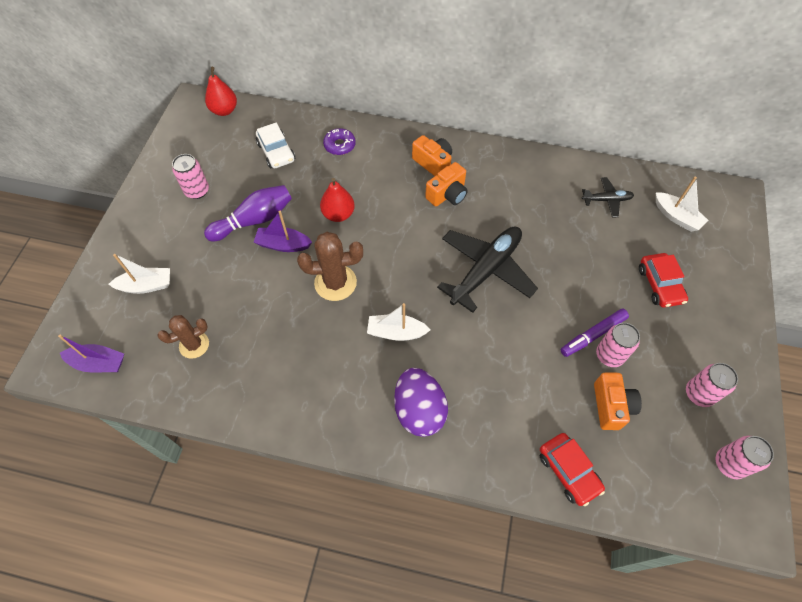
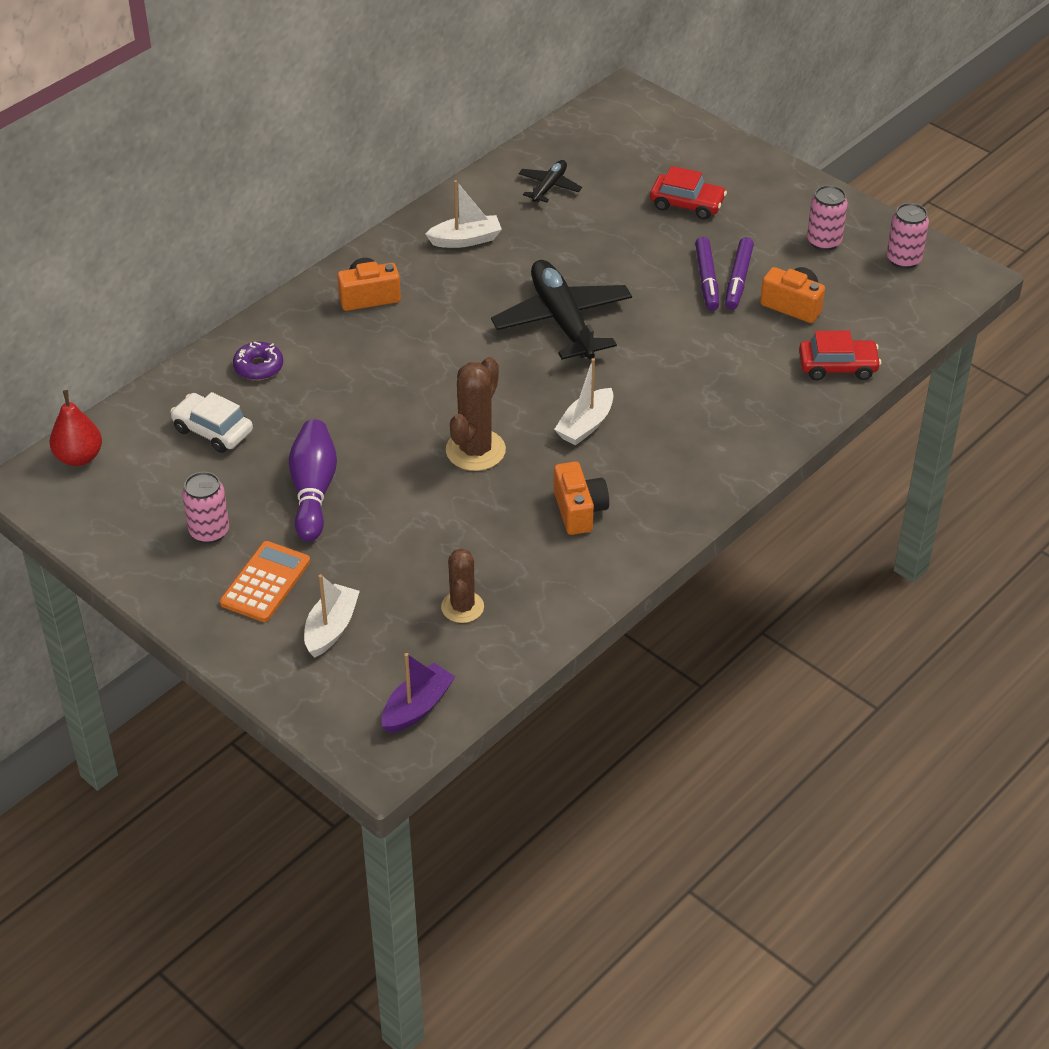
camera: 60 degrees left, 15 degrees down
purple boat [254,211,312,252] -> none
white car [256,123,295,168] -> white car turned 150 degrees counterclockwise [170,392,253,453]
red pear [320,178,355,222] -> none
purple egg [394,368,448,437] -> none
orange camera [425,162,468,206] -> orange camera moved to [554,462,609,535]
pink can [596,323,640,367] -> purple marker [725,237,754,310]
white boat [656,176,708,232] -> white boat moved to [425,180,502,248]
none -> orange calculator [220,541,310,622]

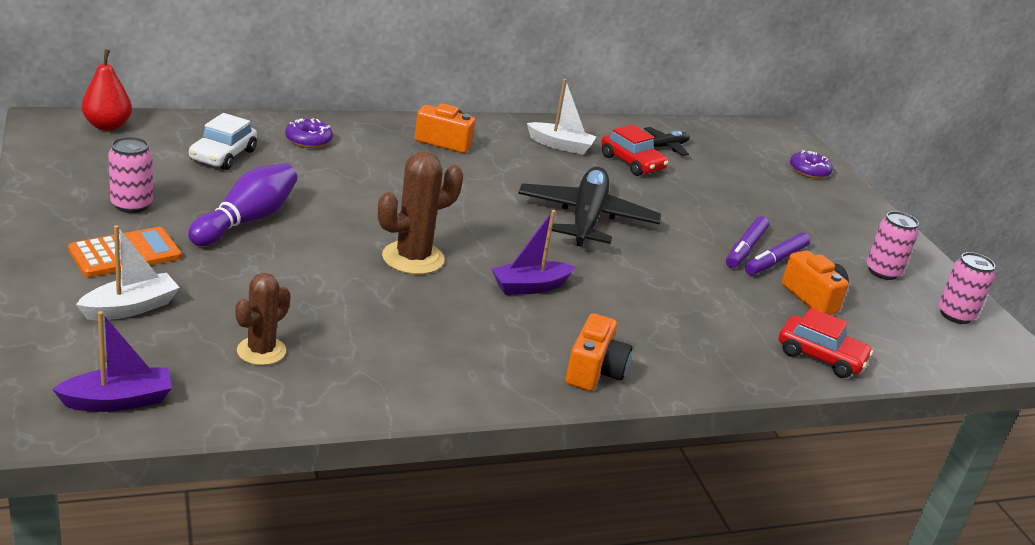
camera: 25 degrees right, 15 degrees down
white car [170,392,253,453] -> white car turned 135 degrees counterclockwise [189,113,257,170]
white boat [554,358,614,445] -> purple boat [491,210,575,295]
orange camera [554,462,609,535] -> orange camera moved to [566,313,632,391]
red car [650,166,727,219] -> red car moved to [601,125,669,176]
none -> purple donut [790,150,833,179]

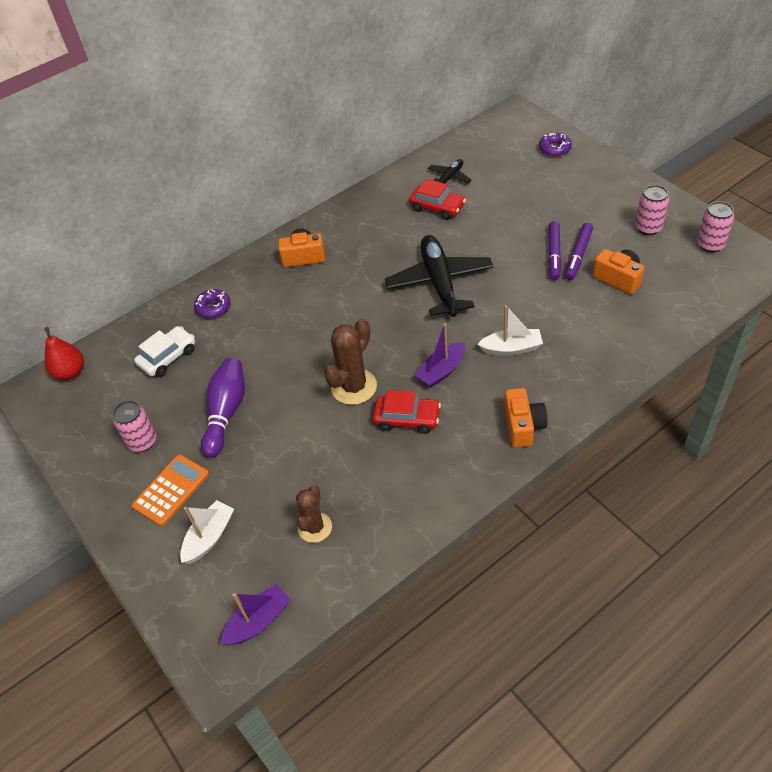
camera: 10 degrees left, 20 degrees up
white car [189,113,257,170] -> white car turned 135 degrees counterclockwise [134,326,195,377]
white boat [527,79,596,155] -> white boat moved to [478,305,543,356]
red car [779,307,873,378] -> red car moved to [373,390,441,434]

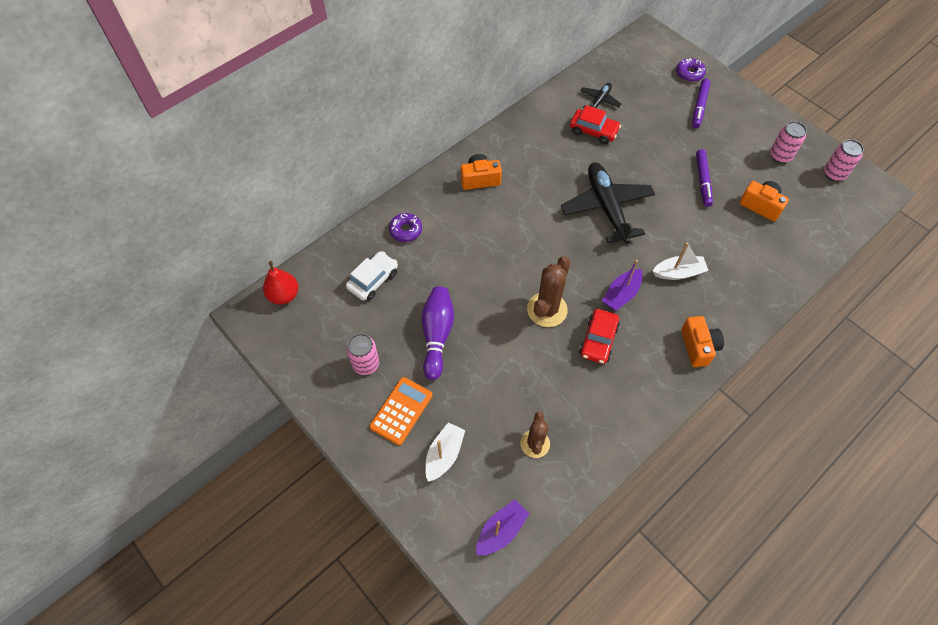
camera: 10 degrees left, 10 degrees up
red car [373,390,441,434] -> red car turned 105 degrees clockwise [579,309,620,364]
purple marker [565,223,593,280] -> purple marker moved to [692,79,710,128]

